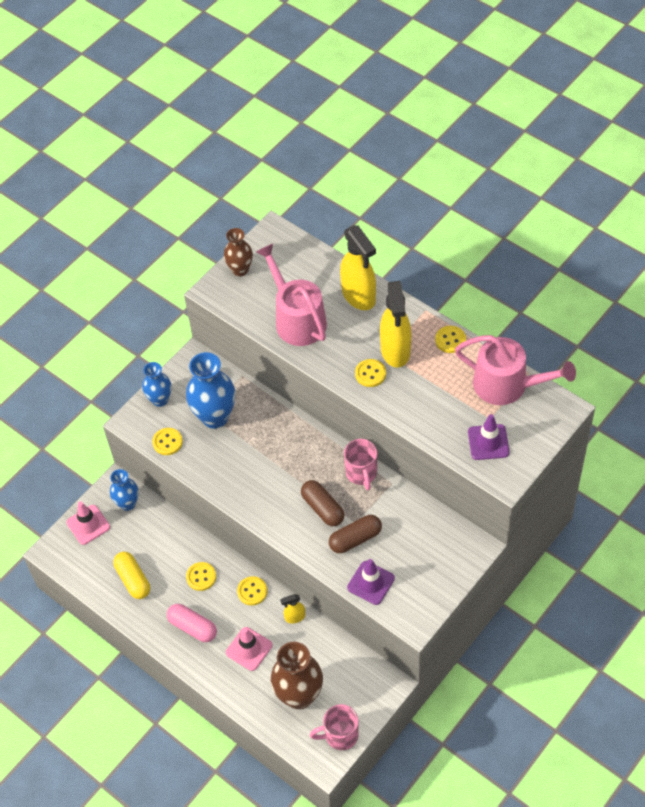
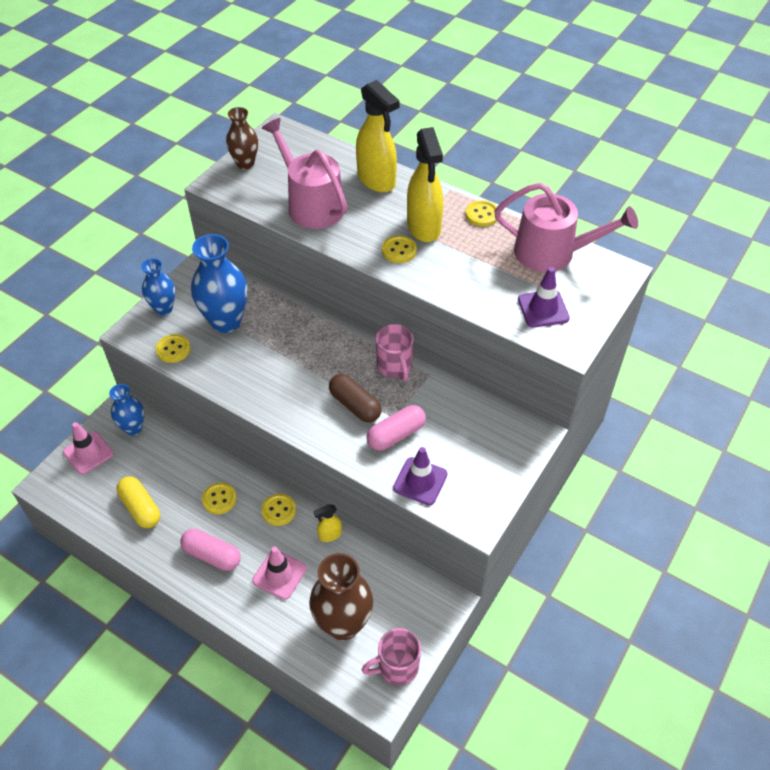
camera: 10 degrees left, 5 degrees down
brown capsule [329,515,382,553] -> pink capsule [366,405,426,451]

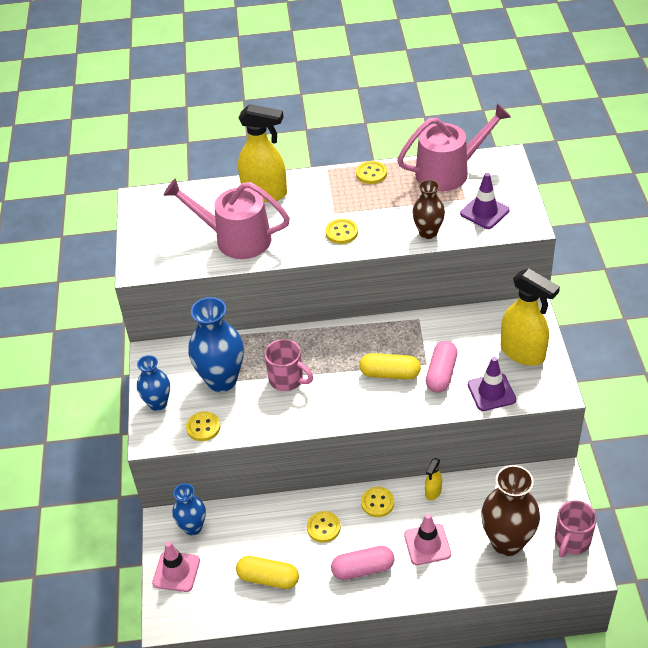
camera: 35 degrees left, 5 degrees down
brown vase [226,107,258,170] -> brown vase moved to [412,180,445,239]
brown capsule [329,374,382,423] -> yellow capsule [359,353,421,380]
pink mug [376,324,414,381] -> pink mug moved to [264,339,313,391]
yellow spray bottle [407,127,443,242] -> yellow spray bottle moved to [501,269,560,366]

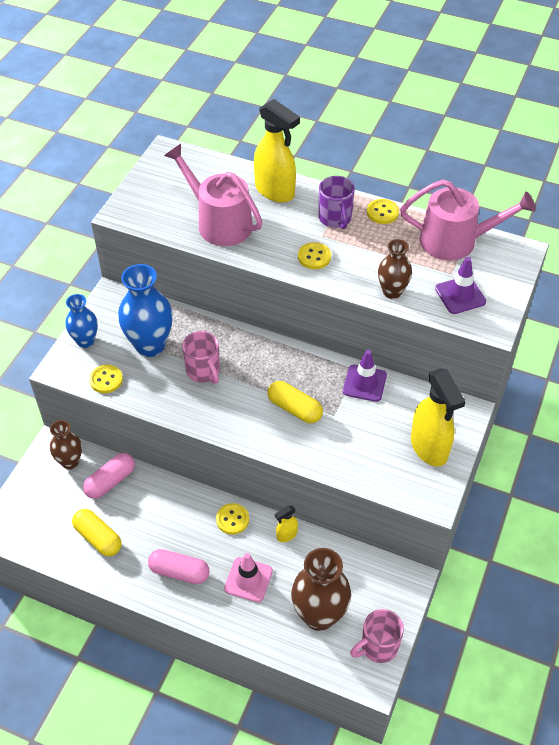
camera: 25 degrees right, 5 degrees up
pink traffic cone [152,541,200,592] -> none
blue vase [172,483,206,535] -> brown vase [50,420,82,469]
yellow button [307,511,341,543] -> none
pink capsule [426,341,458,393] -> pink capsule moved to [83,453,135,499]
purple traffic cone [468,357,516,411] -> purple traffic cone moved to [343,350,387,402]
none -> purple mug [319,176,355,229]

